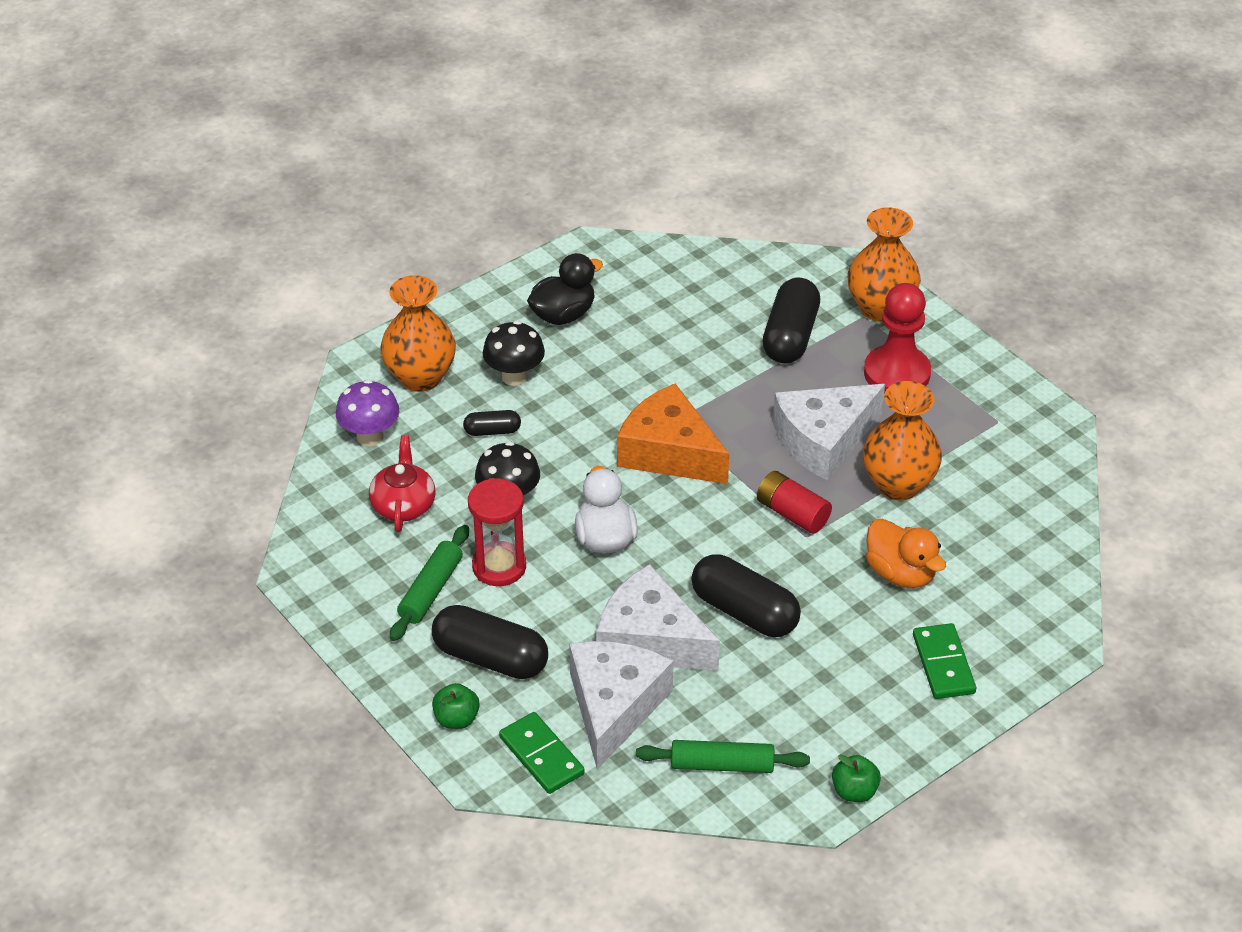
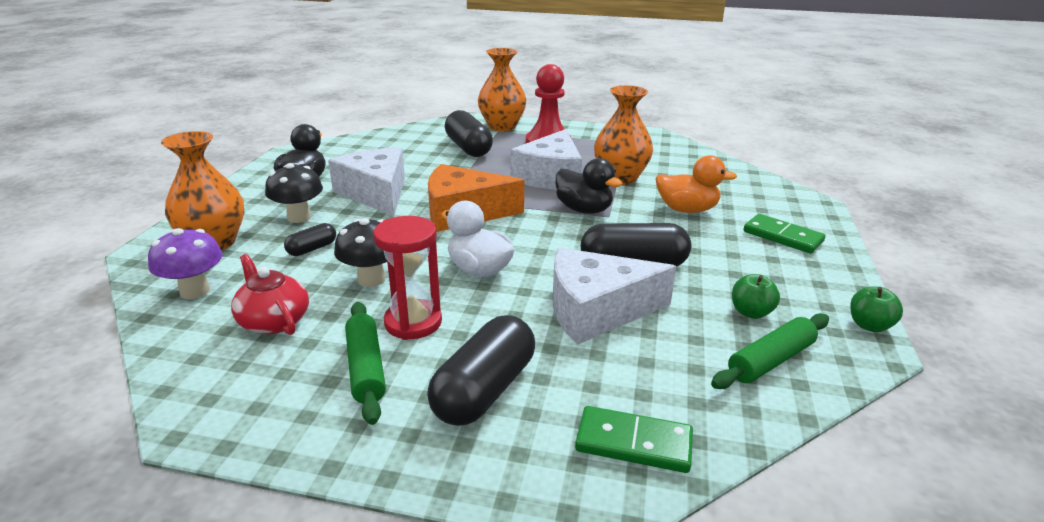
camera: 40 degrees left, 15 degrees down
black capsule [432,605,548,679] -> black capsule turned 45 degrees counterclockwise [427,315,535,426]
green apple [432,683,480,729] -> green apple moved to [732,274,780,319]
white cheese [569,641,674,770] -> white cheese moved to [328,147,405,216]
red battery [757,471,832,534] -> black duck [555,158,623,214]

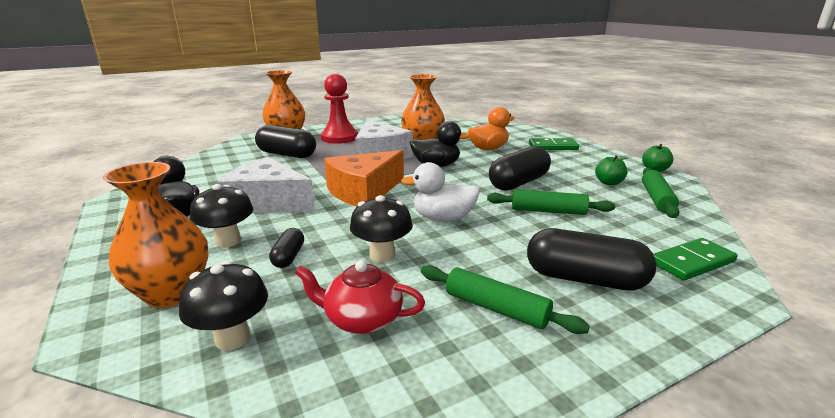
camera: 40 degrees left, 5 degrees down
purple mushroom [148,228,222,299] -> black mushroom [179,261,268,350]
red hourglass [373,216,442,340] -> none
black capsule [427,315,535,426] -> black capsule turned 60 degrees counterclockwise [527,228,656,291]
white cheese [553,248,676,345] -> green rolling pin [487,189,615,215]

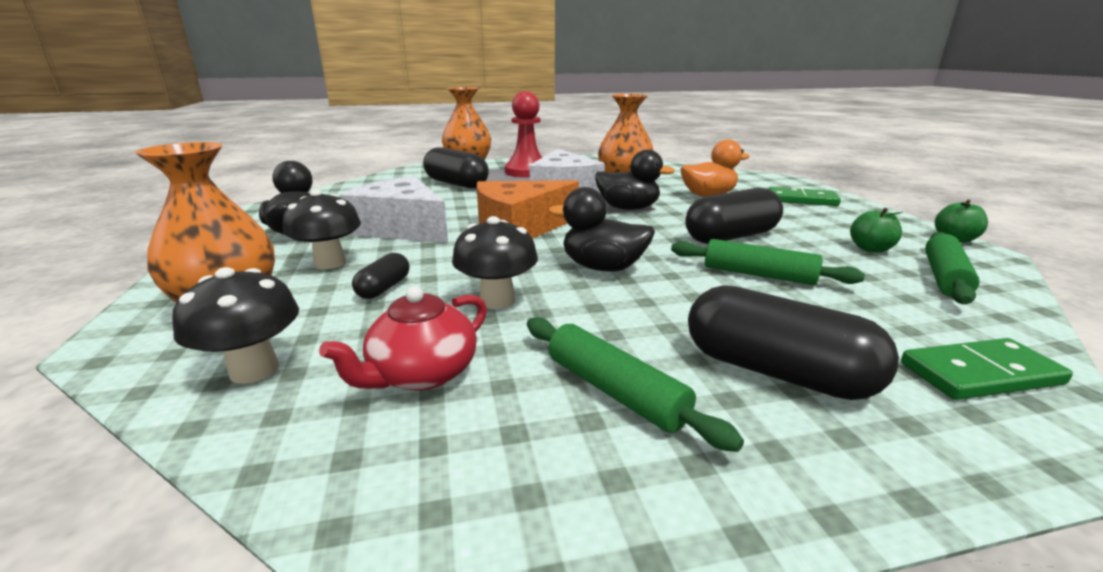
camera: 15 degrees right, 0 degrees up
red teapot [295,260,425,334] -> red teapot turned 75 degrees counterclockwise [319,286,487,391]
white duck [401,162,480,222] -> black duck [548,187,655,271]

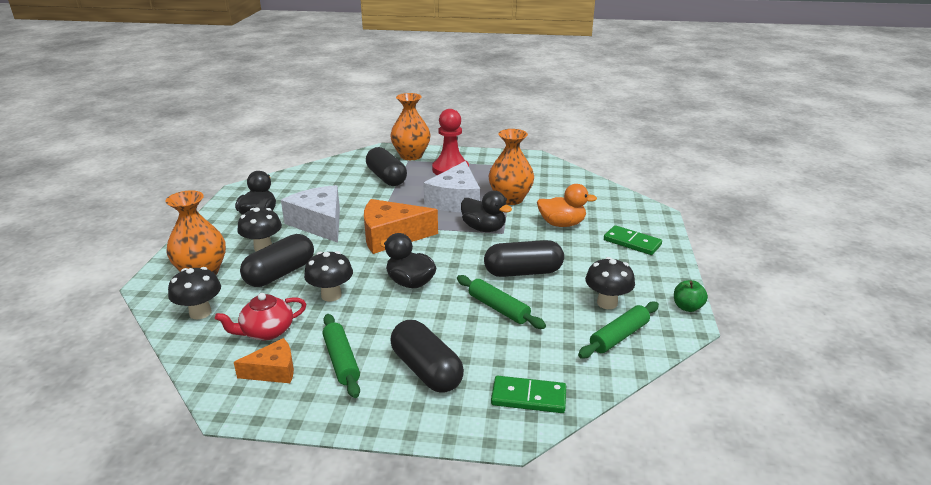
camera: 20 degrees right, 5 degrees up
black capsule [352,253,409,299] -> black capsule [240,234,314,287], size x1.95
green apple [850,208,903,253] -> black mushroom [585,257,635,309]
none -> orange cheese [234,338,294,383]

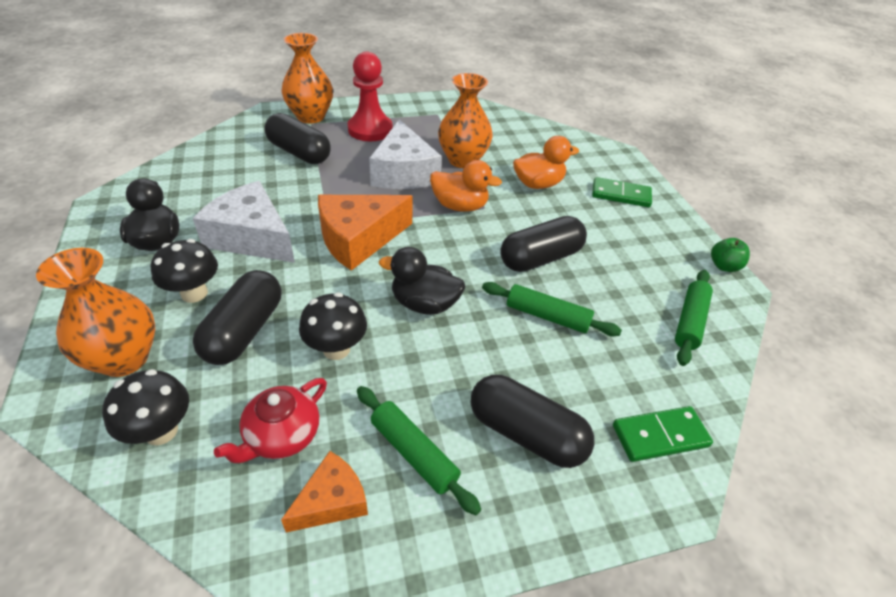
camera: 25 degrees left, 15 degrees up
black duck [461,191,512,232] -> orange duck [430,160,502,212]
black mushroom [585,257,635,309] -> none

